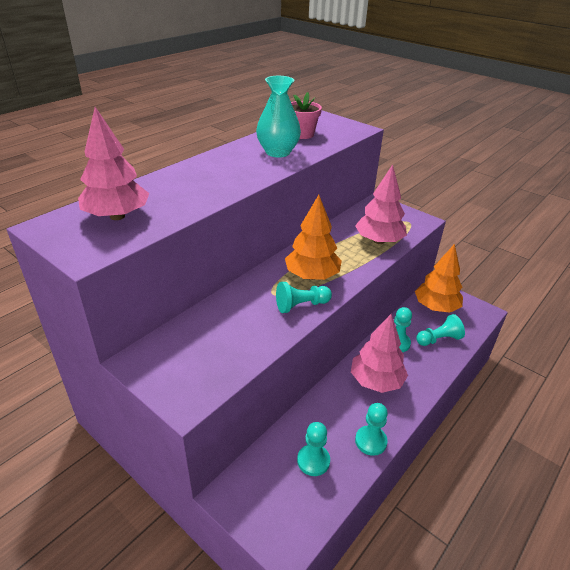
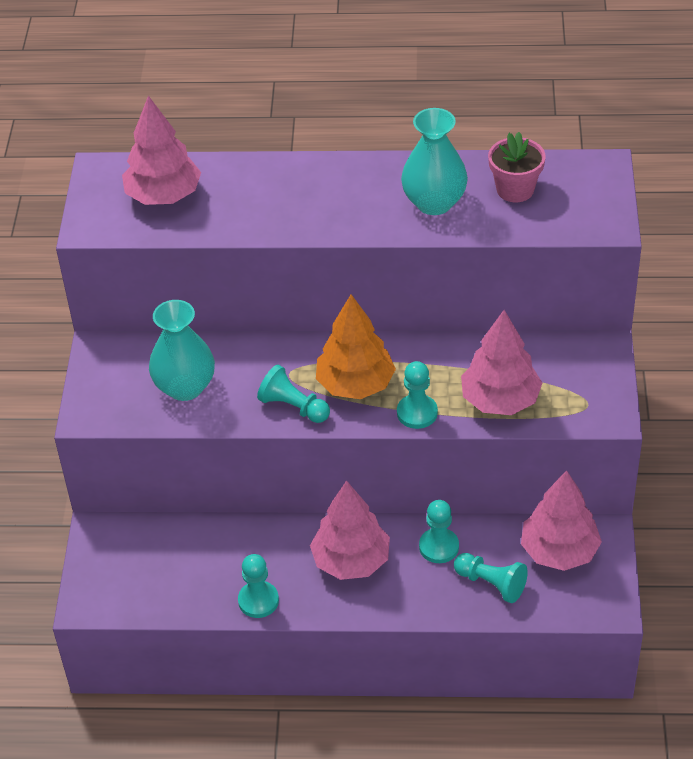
camera: 55 degrees right, 10 degrees up
turquoise pawn [297,422,330,476] -> turquoise pawn moved to [397,361,438,429]
orange tree [415,244,463,313] -> pink tree [521,470,602,571]
none -> turquoise vase [149,300,215,401]

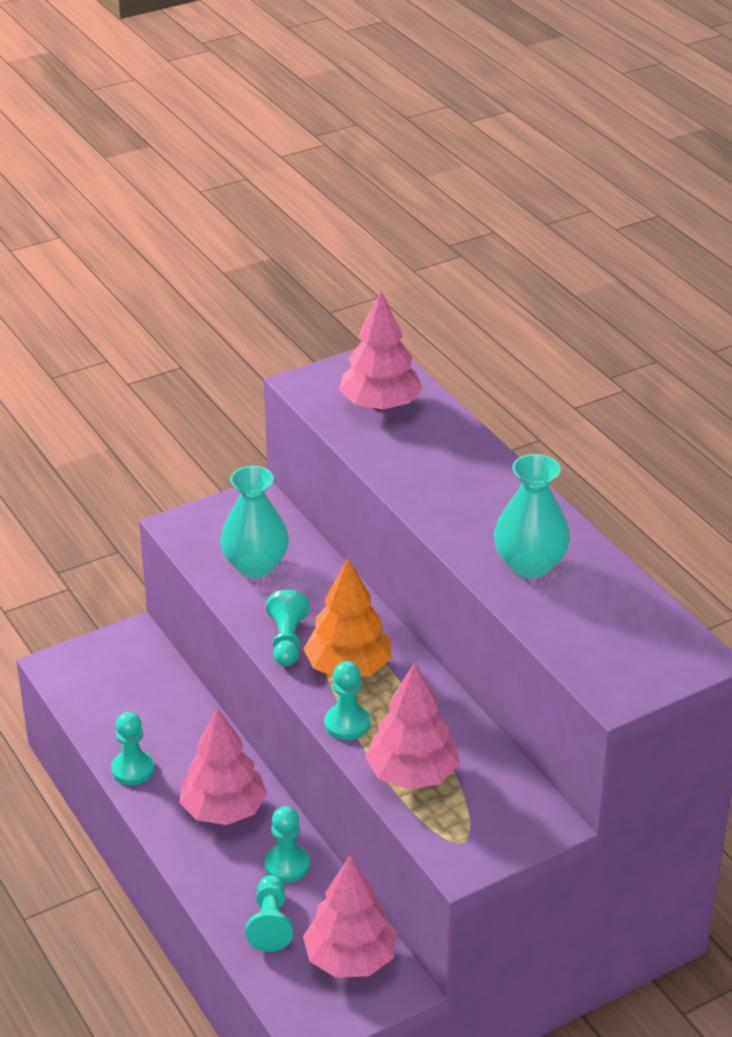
camera: 55 degrees right, 10 degrees down
pink flower pot [488,132,546,202] -> none

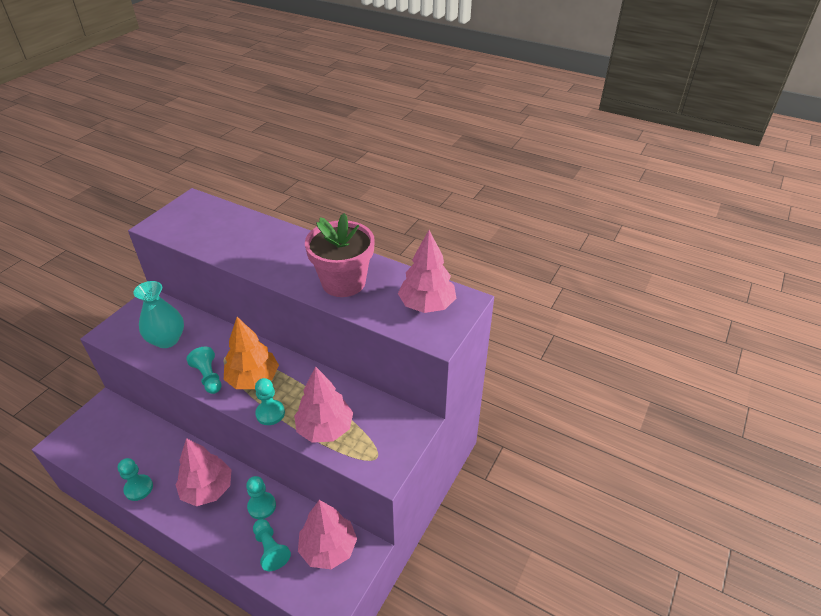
camera: 30 degrees left, 5 degrees up
pink tree [339,291,423,411] -> pink tree moved to [398,230,456,313]
turquoise vase [494,454,570,578] -> pink flower pot [305,213,375,297]

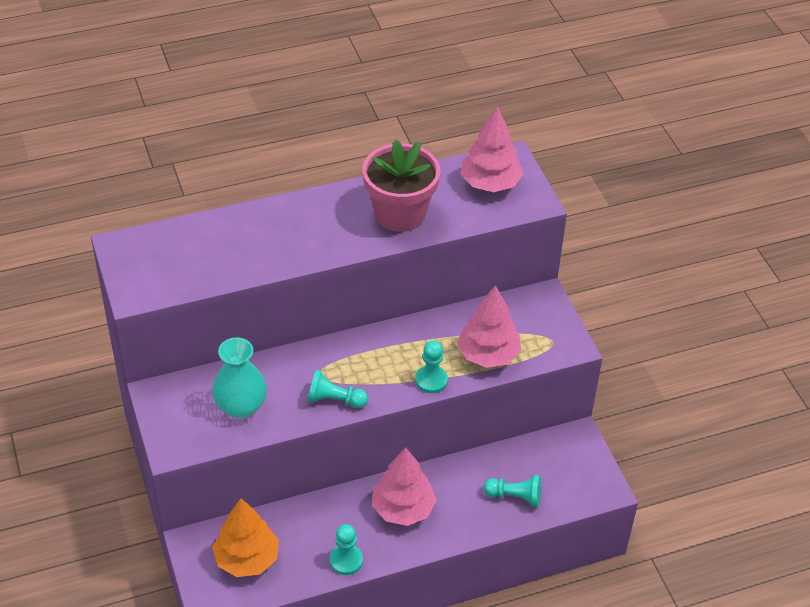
camera: 50 degrees left, 5 degrees up
orange tree [224,317,279,389] -> orange tree moved to [212,498,279,577]
turquoise pawn [246,476,276,519] -> none
pink tree [298,500,357,569] -> none

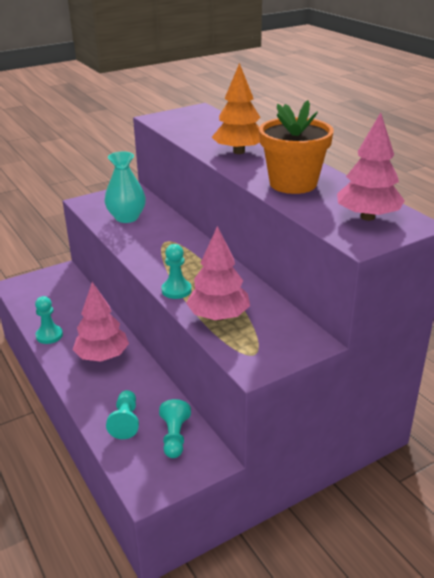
camera: 80 degrees right, 15 degrees down
orange tree [212,498,279,577] -> orange tree moved to [212,63,260,154]
turquoise pawn [307,370,368,408] -> turquoise pawn moved to [159,399,191,458]
pink flower pot [362,140,441,232] -> orange flower pot [259,100,334,194]

